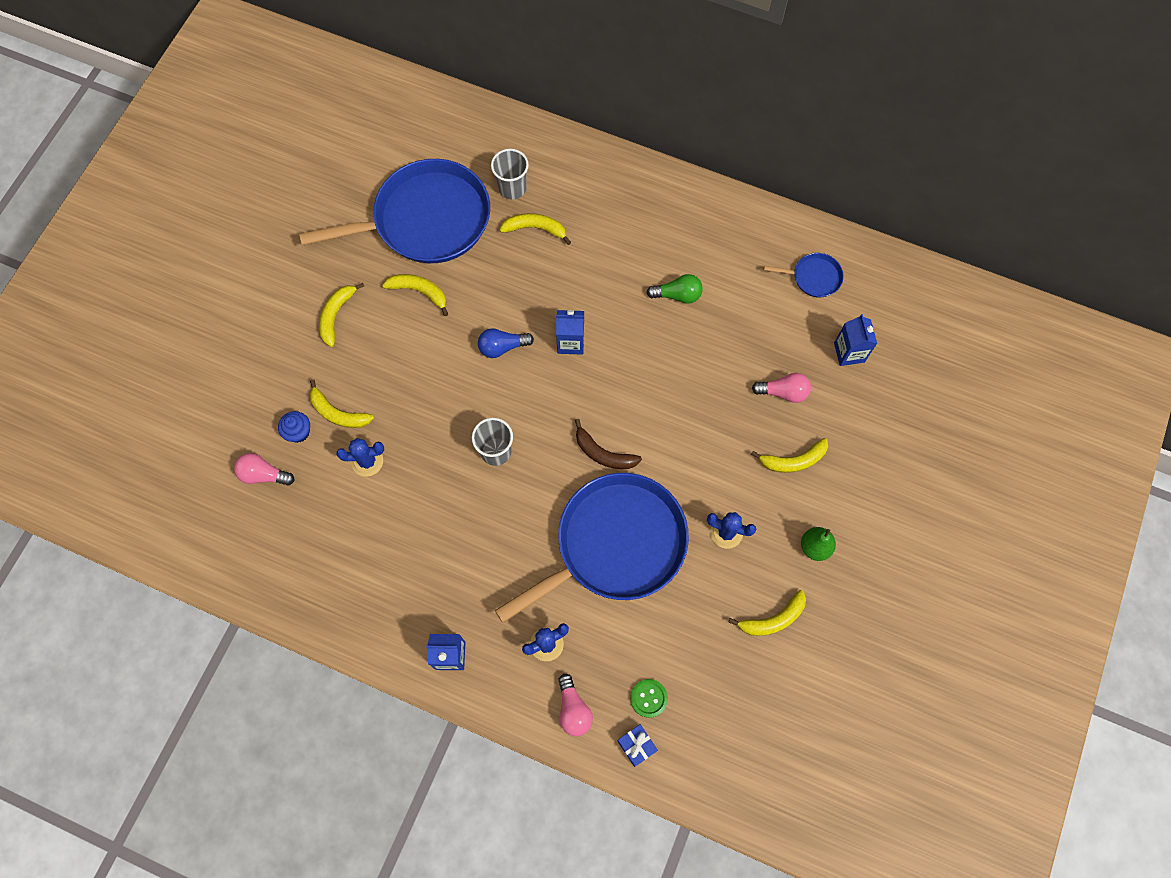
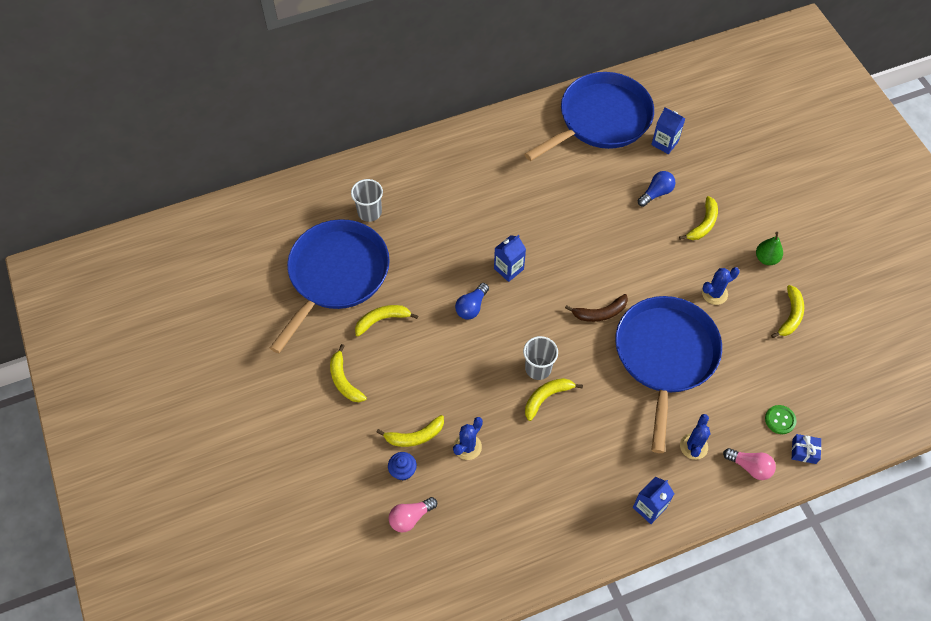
camera: 45 degrees left, 10 degrees down
yellow banana [499,213,571,245] -> yellow banana moved to [525,378,583,421]
green light bulb [646,274,703,304] -> none
pink light bulb [752,373,811,403] -> blue light bulb [638,171,675,207]
blue pan [764,253,844,297] -> blue pan [524,72,654,161], size x2.41

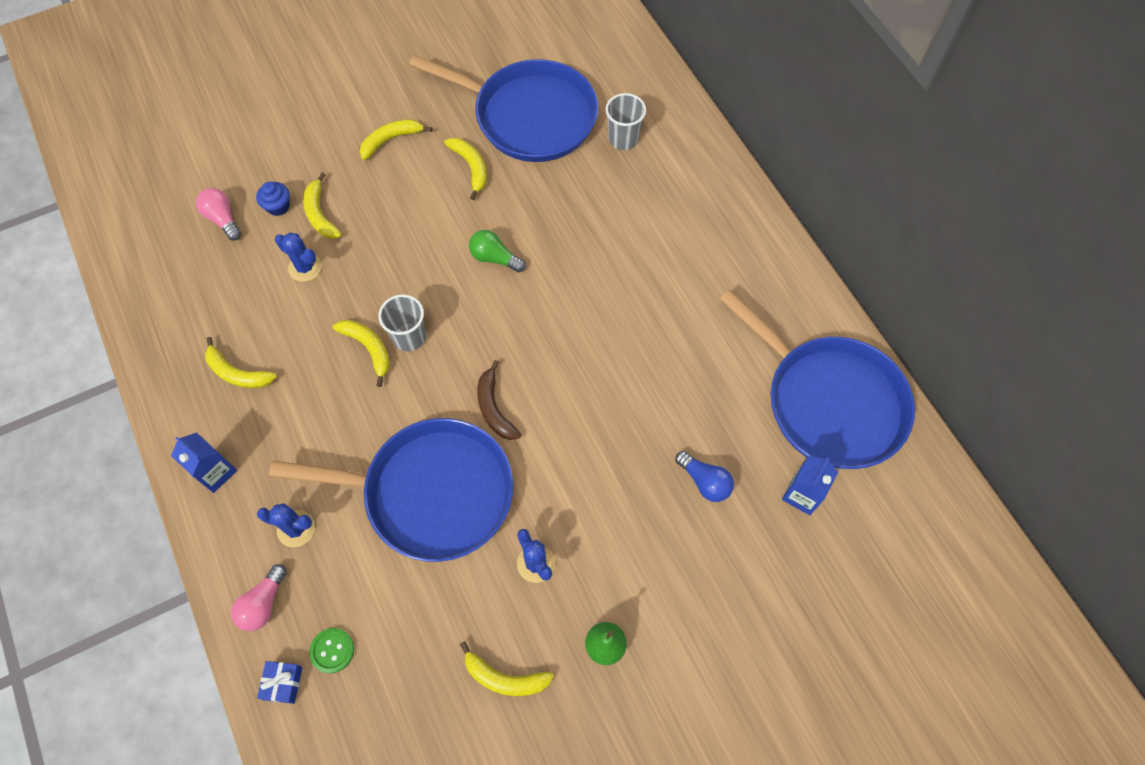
camera: 85 degrees right, 5 degrees up
blue light bulb [455,283,489,320] -> green light bulb [469,230,526,273]
blue carton [494,235,526,282] -> none
yellow banana [679,196,718,240] -> yellow banana moved to [205,337,277,388]

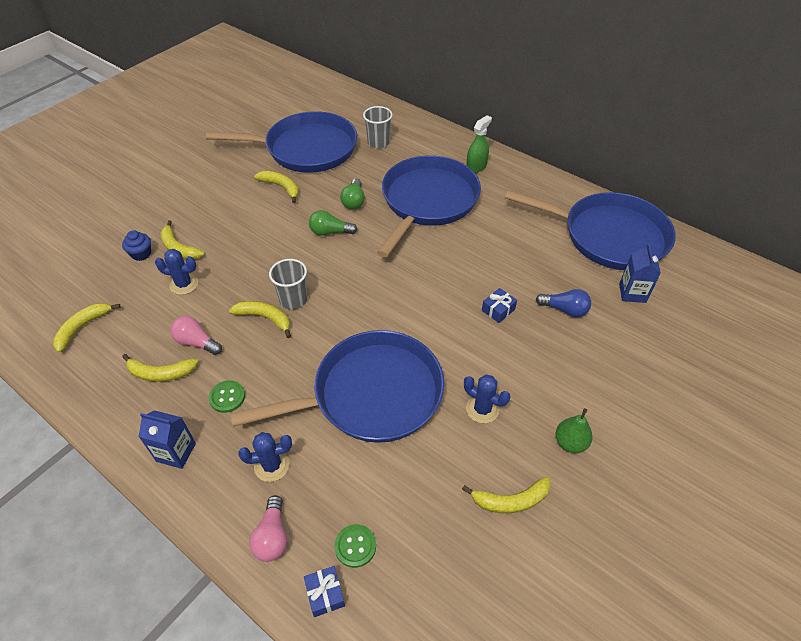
camera: 25 degrees left, 15 degrees down
pink light bulb [196,188,241,241] -> pink light bulb moved to [170,316,222,355]
yellow banana [360,119,432,160] -> yellow banana moved to [53,303,121,353]
brown banana [477,360,521,440] -> none
none -> green button [209,380,245,413]
none -> green light bulb [340,179,365,209]
none -> blue pan [377,156,481,257]
none -> green spray bottle [466,115,492,173]
none -> blue gift [482,288,517,323]

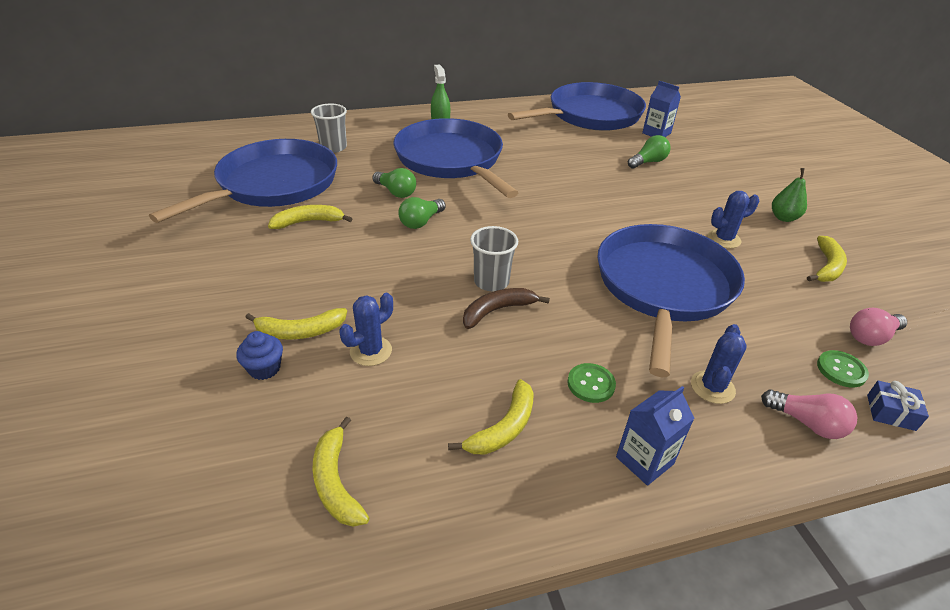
camera: 55 degrees left, 10 degrees down
pink light bulb [170,316,222,355] -> pink light bulb moved to [850,308,907,346]
yellow banana [229,301,291,338] -> brown banana [463,288,550,329]
blue gift [482,288,517,323] -> none
blue light bulb [536,289,591,317] -> green light bulb [628,135,671,169]

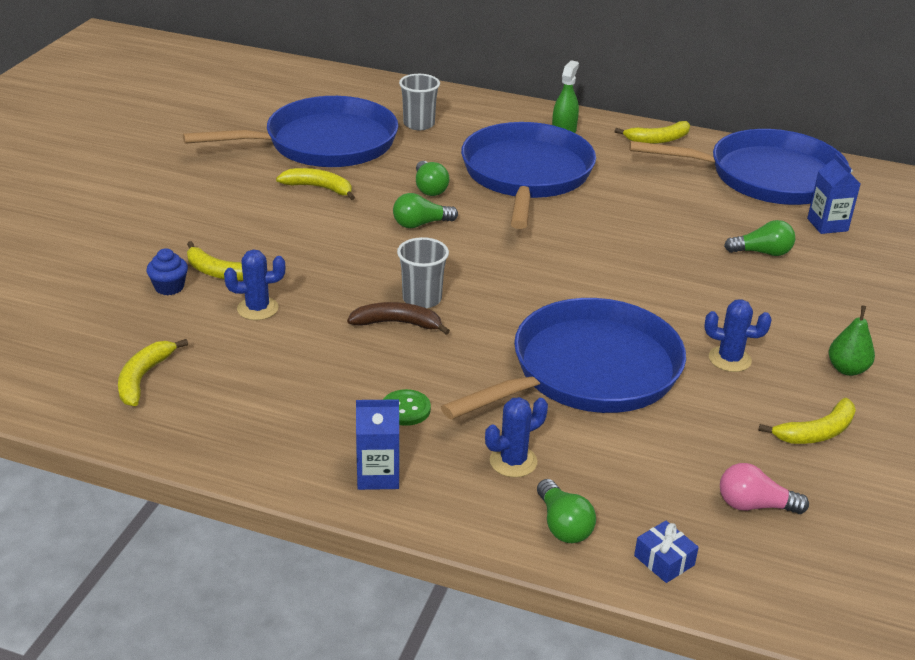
camera: 35 degrees right, 5 degrees down
yellow banana [448,379,534,454] -> yellow banana moved to [614,121,690,144]
pink light bulb [761,390,858,439] -> green light bulb [537,479,596,543]
green button [817,350,869,387] -> none

